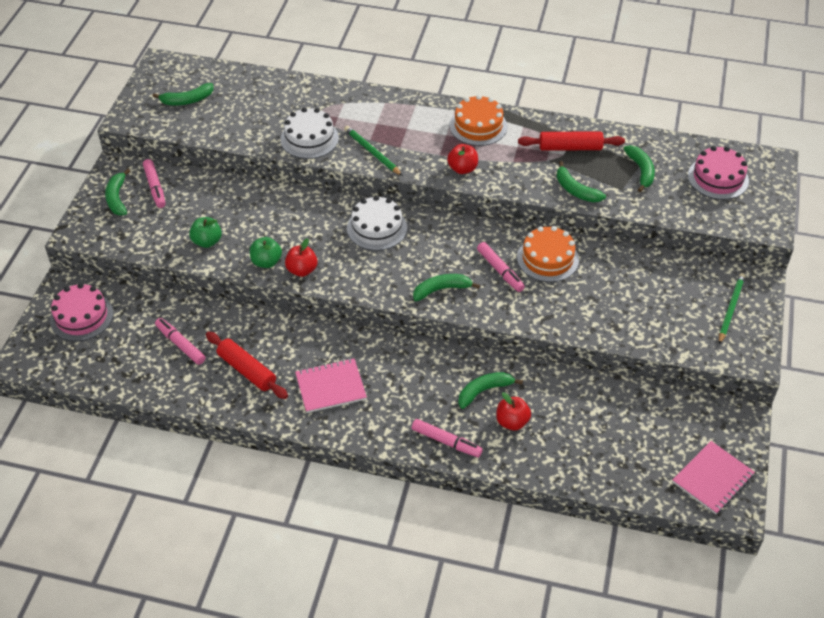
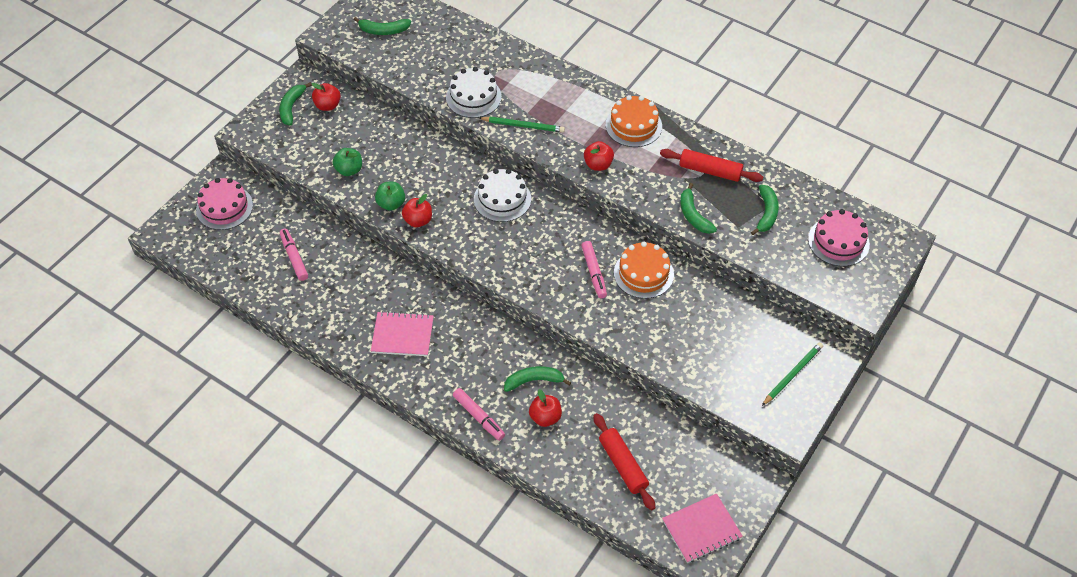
camera: 20 degrees right, 5 degrees up
pink marker [143,159,165,208] -> red apple [311,83,341,111]
red rolling pin [206,332,288,399] -> red rolling pin moved to [593,413,655,510]
green pencil [344,126,403,176] -> green pencil turned 120 degrees clockwise [479,117,565,133]
green banana [413,274,480,301] -> none

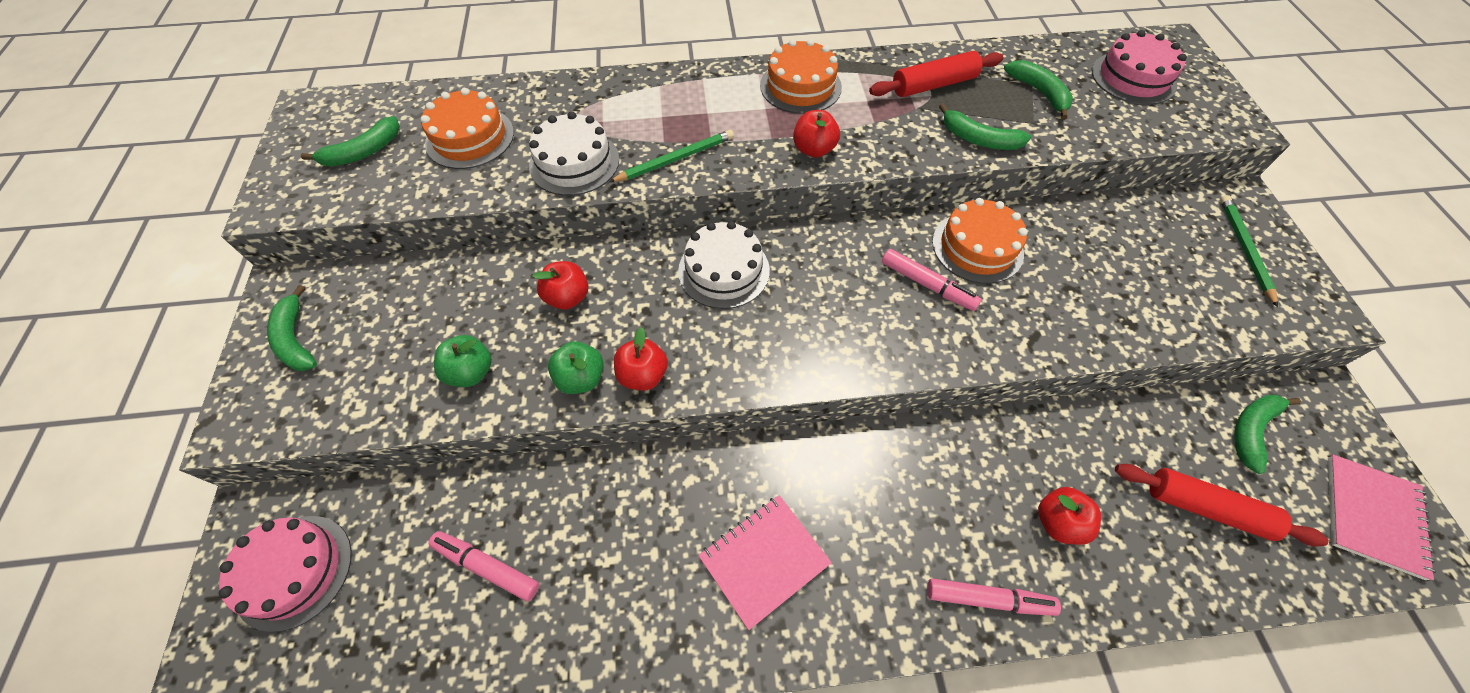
camera: 40 degrees left, 5 degrees up
red apple [311,83,341,111] -> red apple moved to [532,261,588,310]
green banana [504,366,572,392] -> green banana moved to [1234,395,1301,474]
none -> orange cake [421,88,514,169]

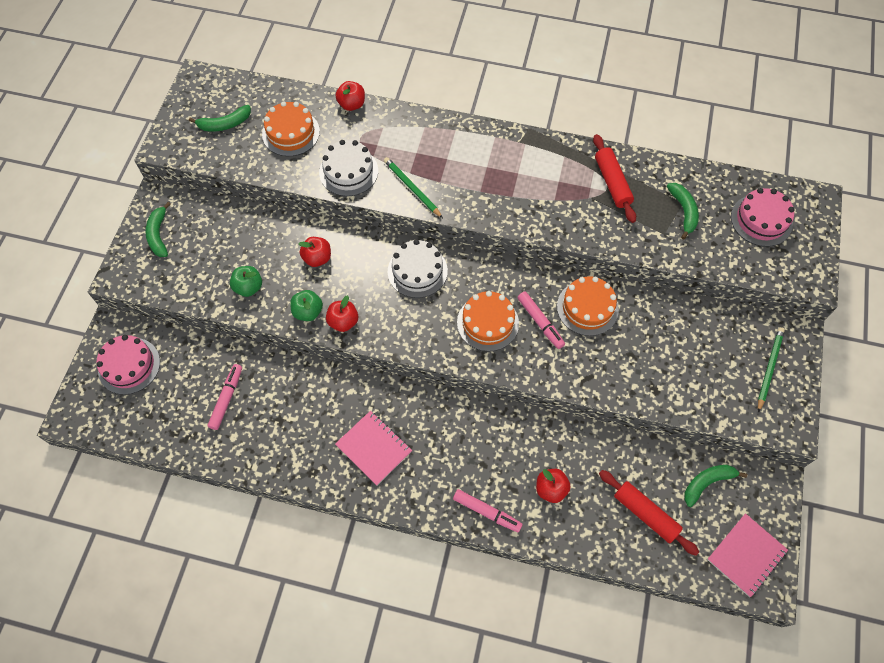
camera: 20 degrees right, 5 degrees up
pink marker [428,531,539,601] -> pink marker turned 60 degrees clockwise [208,364,242,430]
green pencil [609,130,734,182] -> green pencil turned 120 degrees counterclockwise [384,157,443,218]
pink notebook [698,495,832,630] -> pink notebook turned 60 degrees clockwise [335,411,412,485]
orange cake [760,39,842,114] -> orange cake moved to [457,291,519,351]
red apple [793,110,840,158] -> red apple moved to [335,81,365,111]
red rolling pin [869,51,1003,97] -> red rolling pin turned 75 degrees clockwise [593,134,636,223]
green banana [939,103,1031,150] -> none

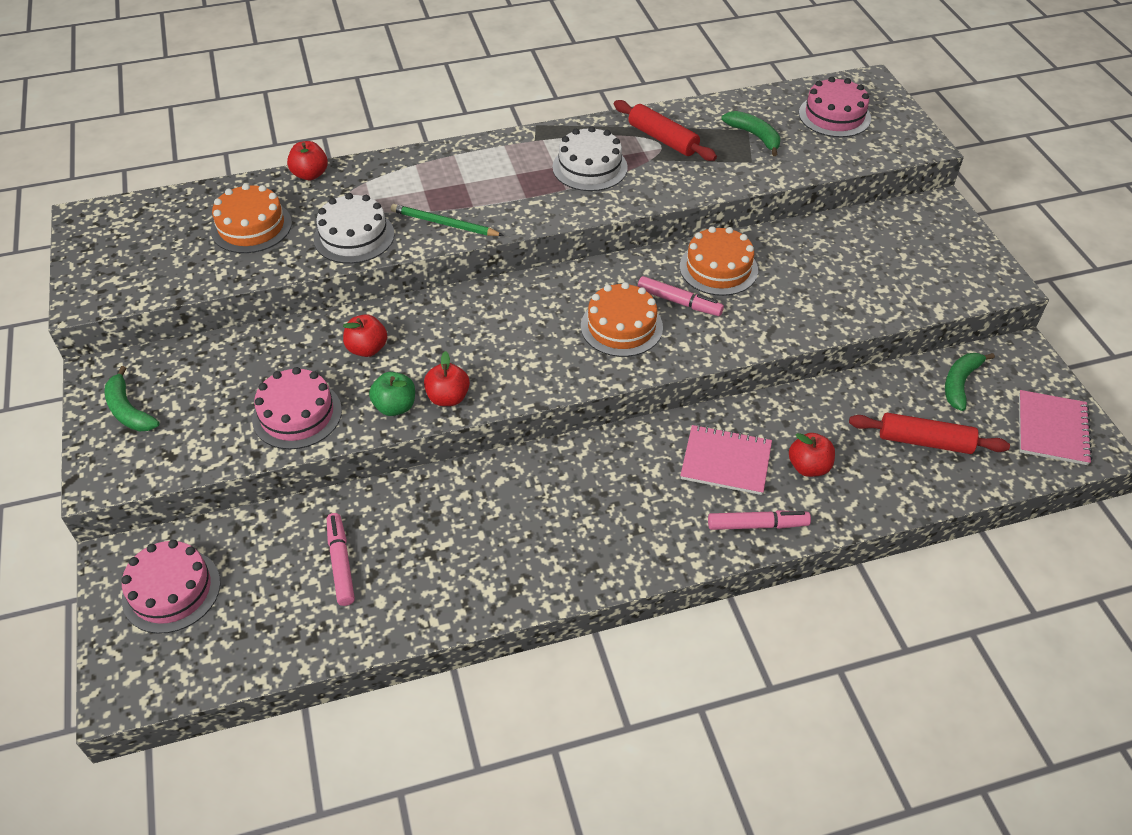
camera: 30 degrees left, 15 degrees down
green banana [189,105,251,132] -> none
green apple [230,266,262,297] -> pink cake [252,367,342,449]
pink notebook [335,411,412,485] -> pink notebook moved to [680,425,772,495]
white cake [388,239,448,298] -> white cake moved to [552,126,628,191]
green pencil [758,327,785,412] -> none

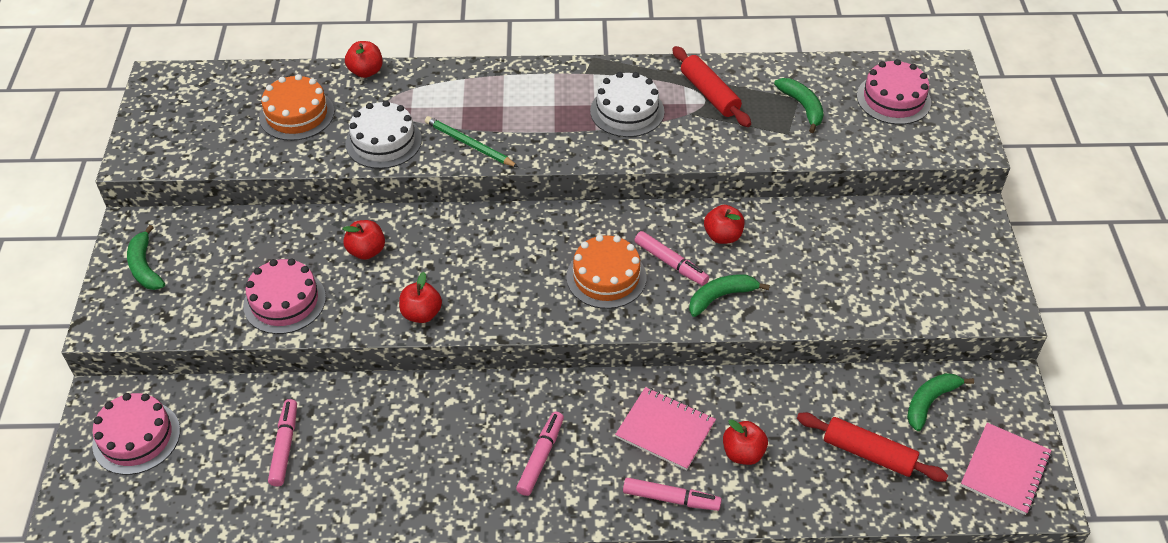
camera: 15 degrees right, 0 degrees up
green apple [369,372,415,416] -> none
orange cake [680,226,758,296] -> red apple [704,205,744,244]
none -> pink marker [516,412,564,496]
none -> green banana [689,274,770,317]

